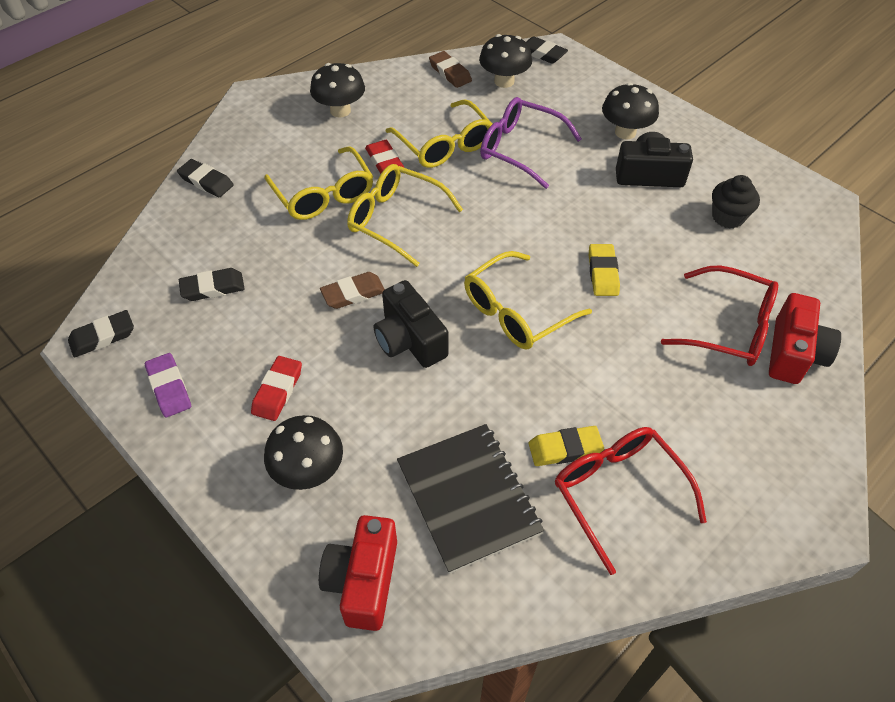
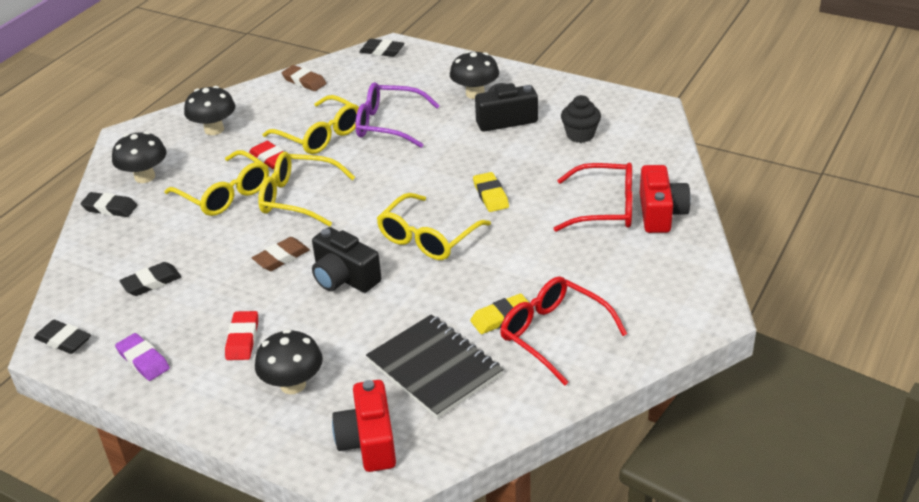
camera: 15 degrees left, 15 degrees down
black eraser [68,310,134,358] -> black eraser turned 75 degrees clockwise [34,320,91,354]
black mushroom [479,34,532,88] -> black mushroom moved to [112,132,166,183]

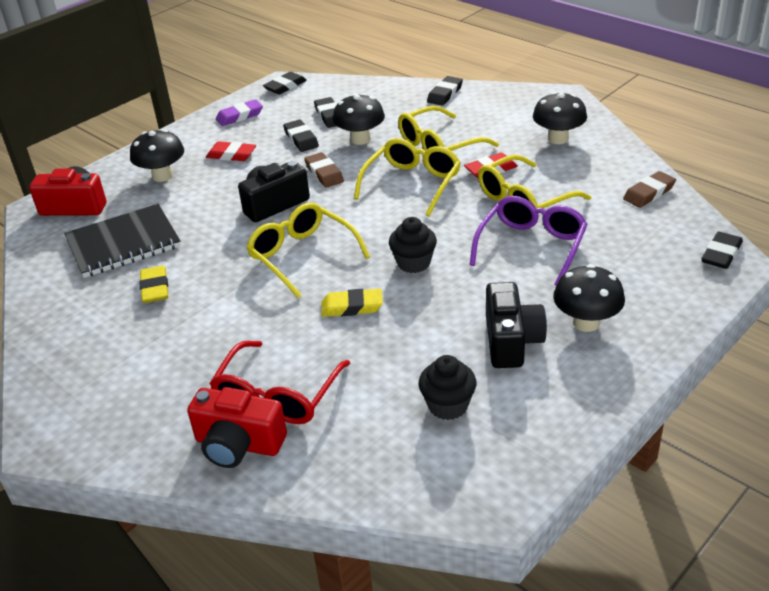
camera: 105 degrees right, 0 degrees up
black mushroom [112,132,166,183] -> black mushroom moved to [333,94,385,145]
red glasses [500,276,627,385] -> none
none -> black eraser [283,120,319,152]
none -> black cupcake [389,217,437,273]

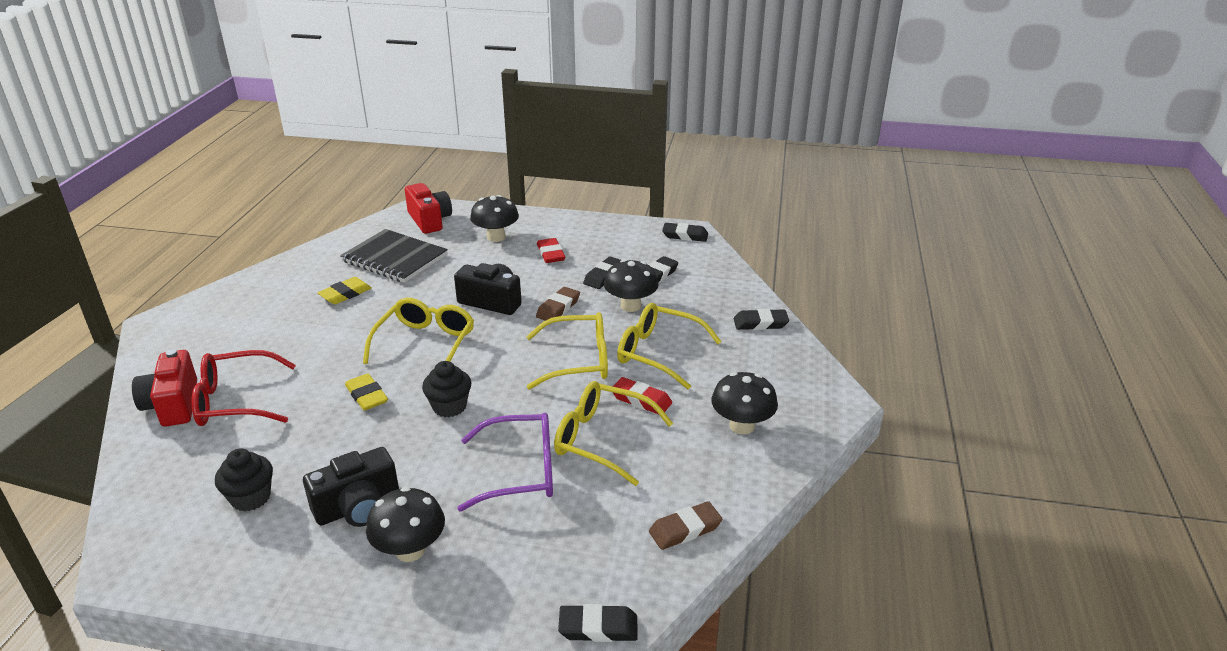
camera: 55 degrees right, 5 degrees down
purple eraser [216,99,263,126] -> none
brown eraser [623,171,676,208] -> brown eraser turned 45 degrees counterclockwise [649,501,722,550]

